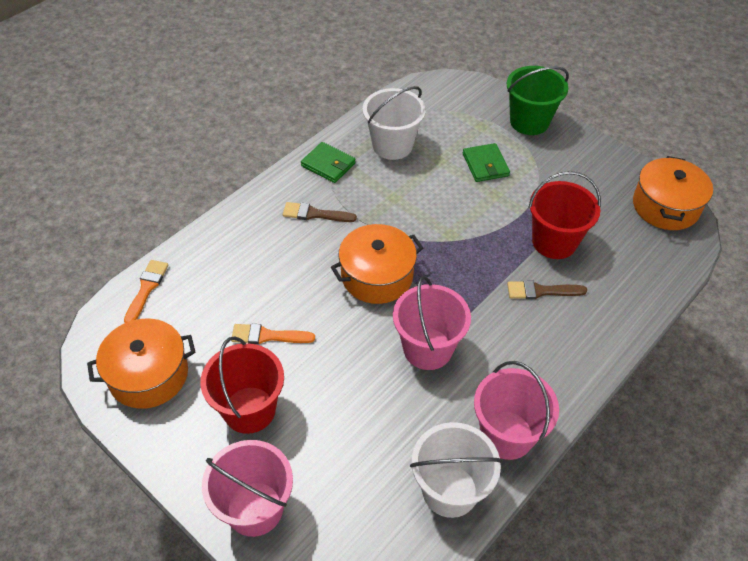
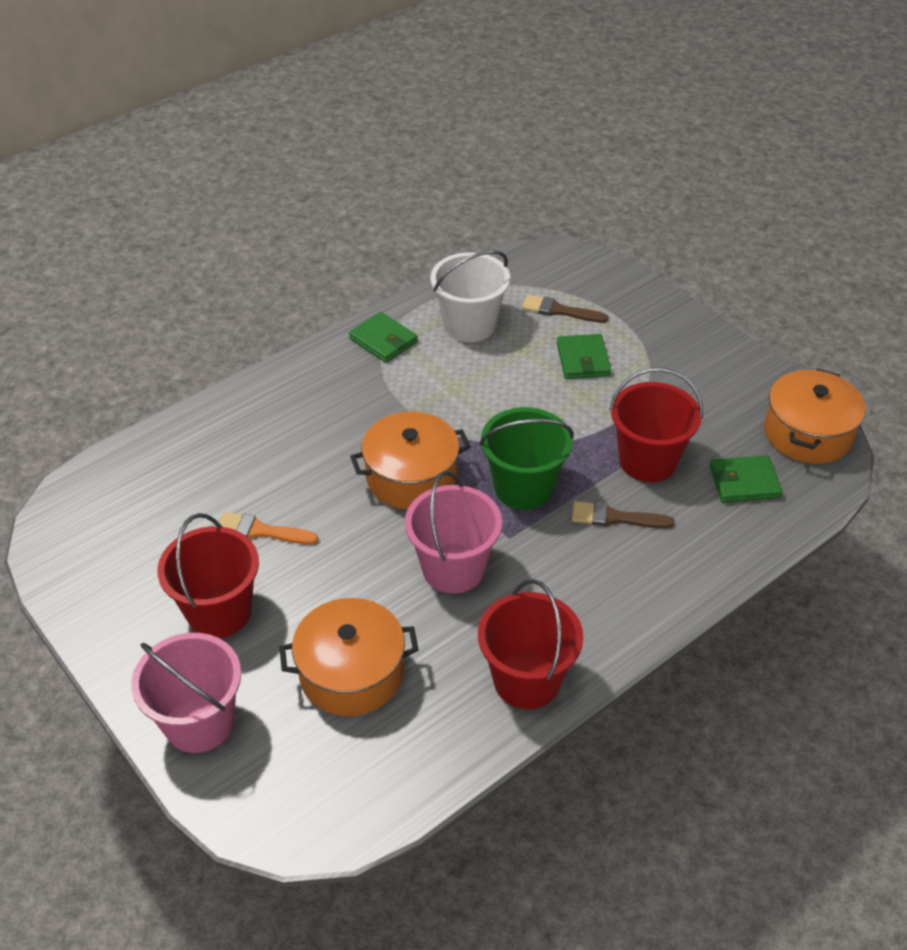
camera: 10 degrees right, 5 degrees down
orange pot [87,318,196,409] -> orange pot moved to [279,598,418,716]
orange brush [124,260,168,323] -> none
brown brush [283,202,357,222] -> brown brush moved to [522,295,608,323]
white bucket [410,422,502,518] -> none
pink bucket [474,361,559,460] -> red bucket [478,579,583,709]
green bucket [507,66,569,135] -> green bucket moved to [479,407,574,510]
none -> green wallet [710,455,782,503]

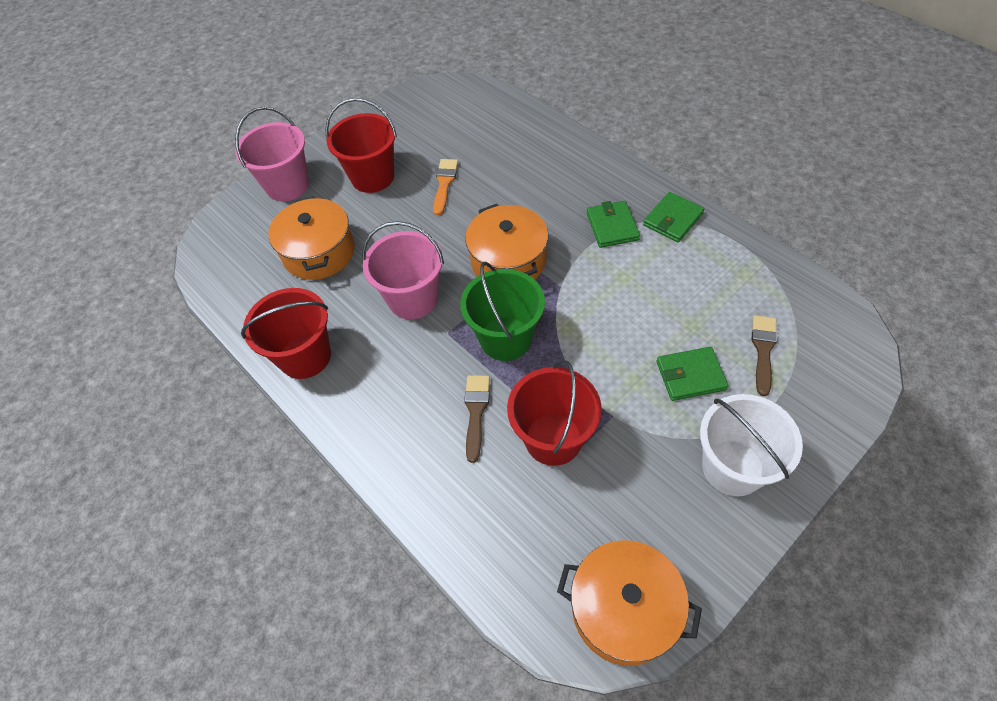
camera: 90 degrees right, 10 degrees up
white bucket [431,250,510,342] -> white bucket moved to [700,394,803,496]
green wallet [710,455,782,503] -> green wallet moved to [587,201,640,248]

